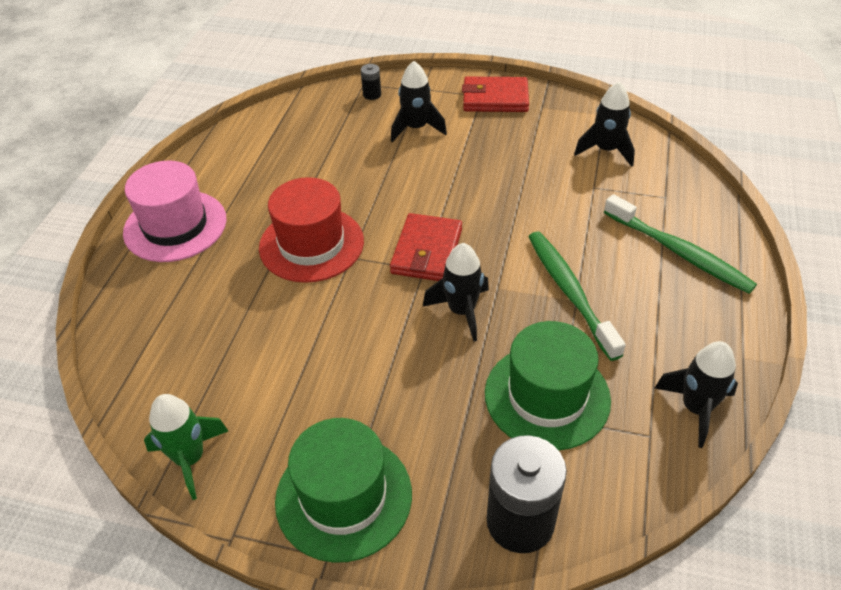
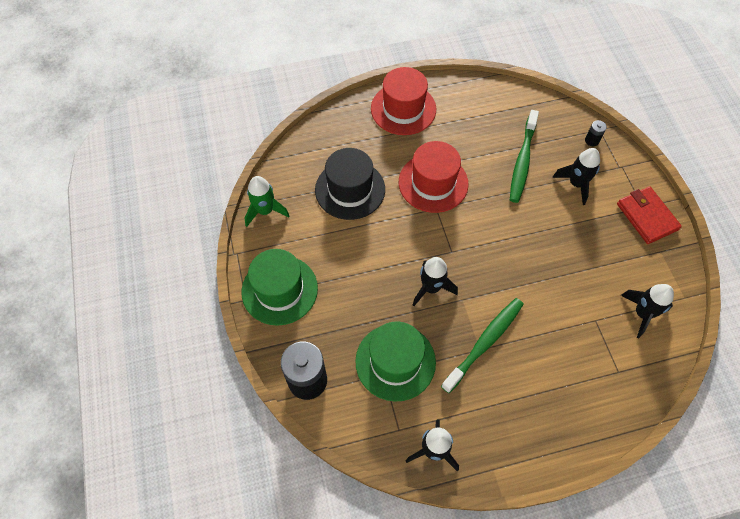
camera: 60 degrees right, 15 degrees up
pink hat [123,161,227,262] -> red hat [371,67,436,135]
red wallet [390,213,462,281] -> none
green toothbrush [604,194,757,294] -> green toothbrush moved to [510,110,539,203]
none -> black hat [315,148,385,220]

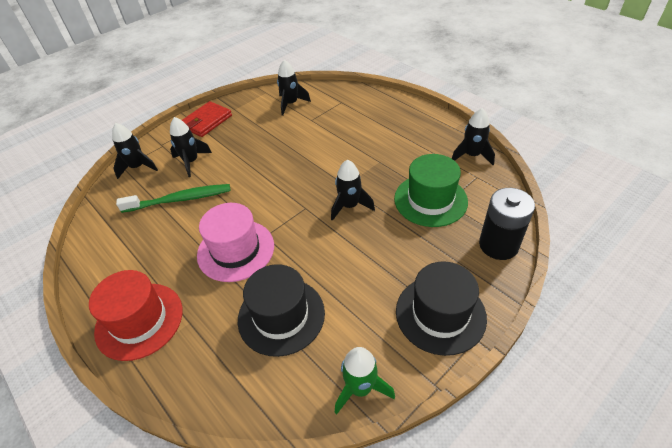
camera: 115 degrees left, 15 degrees down
green hat [242,249,318,326] -> black hat [396,261,487,356]
red hat [399,141,469,213] -> pink hat [197,203,274,282]
green toothbrush [441,298,524,393] -> none
black battery [585,120,607,146] -> black rocket [112,123,158,179]

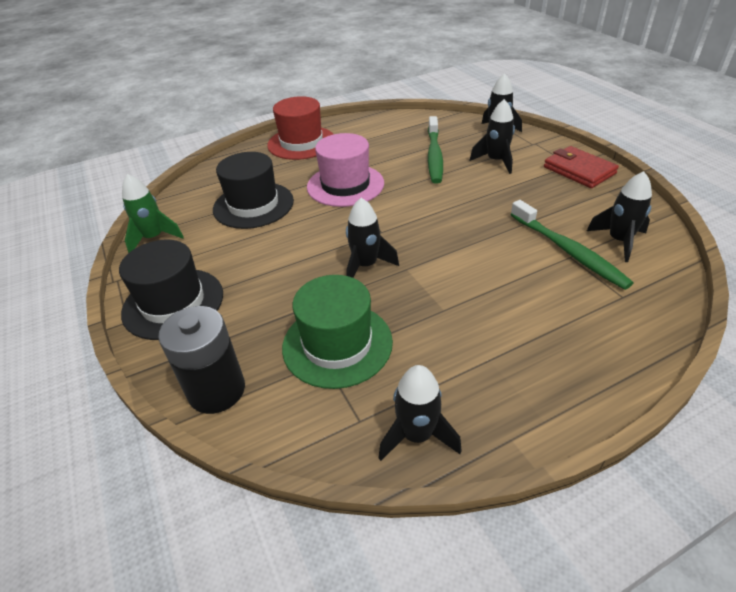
camera: 105 degrees right, 5 degrees down
none -> green toothbrush [510,200,633,290]

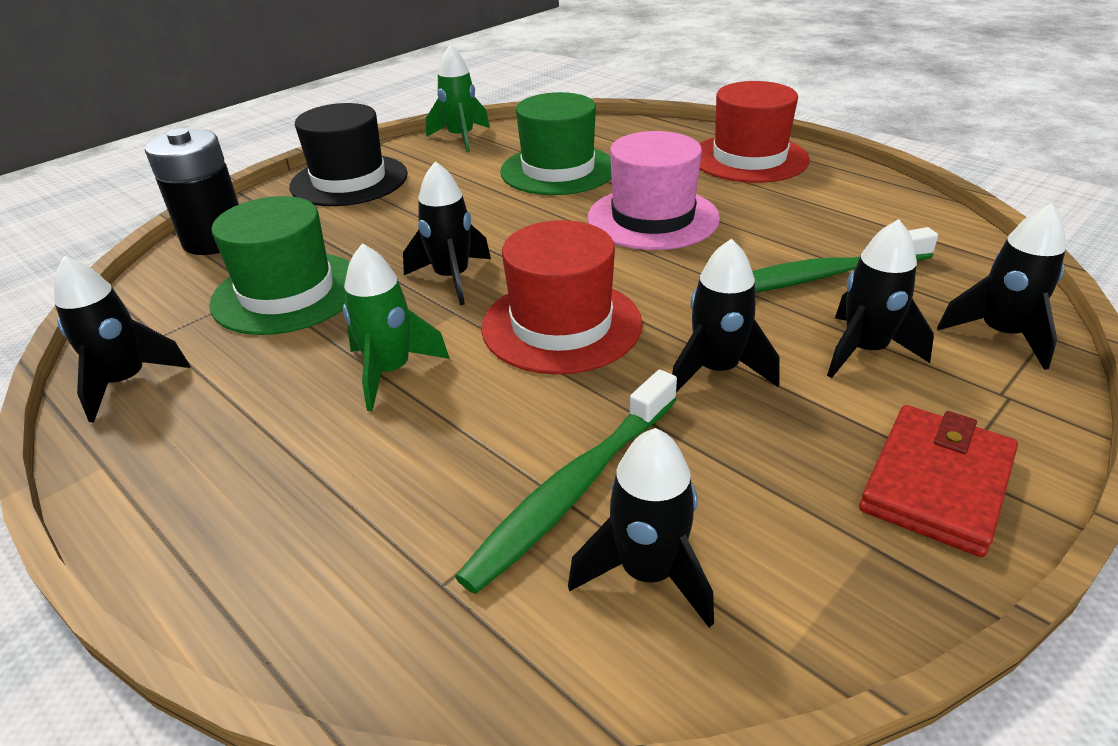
camera: 70 degrees right, 5 degrees down
black hat [213,152,294,229] -> green hat [500,92,612,195]
none -> green rocket [343,243,450,411]
none -> red hat [481,220,643,374]
none -> black rocket [672,239,780,392]

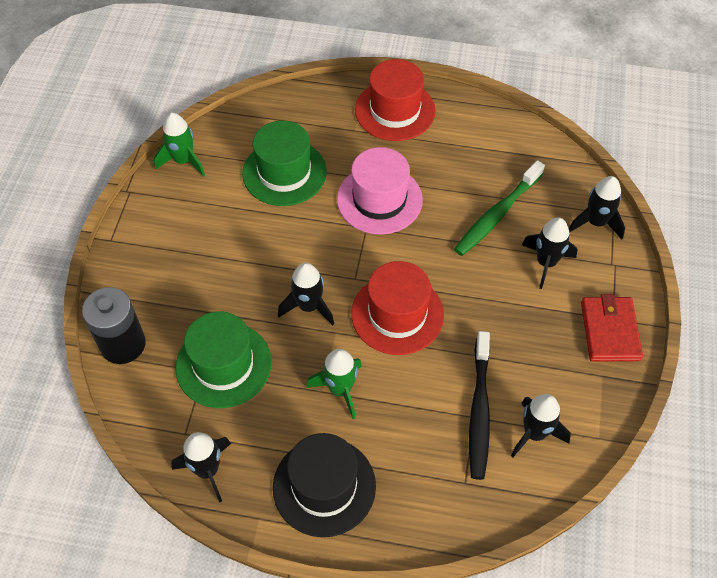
camera: 35 degrees left, 20 degrees up
black hat [290,103,408,206] -> black hat moved to [273,433,376,537]
green toothbrush [455,370,677,594] -> black toothbrush [469,331,490,480]
black rocket [672,239,780,392] -> none

